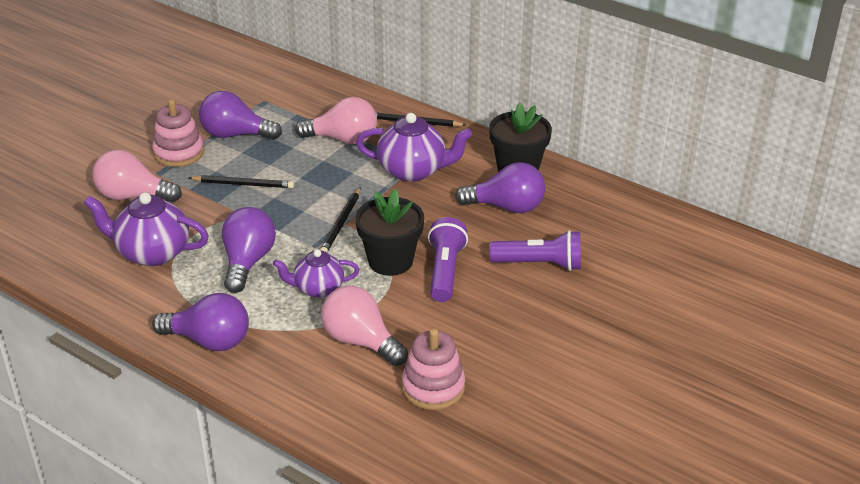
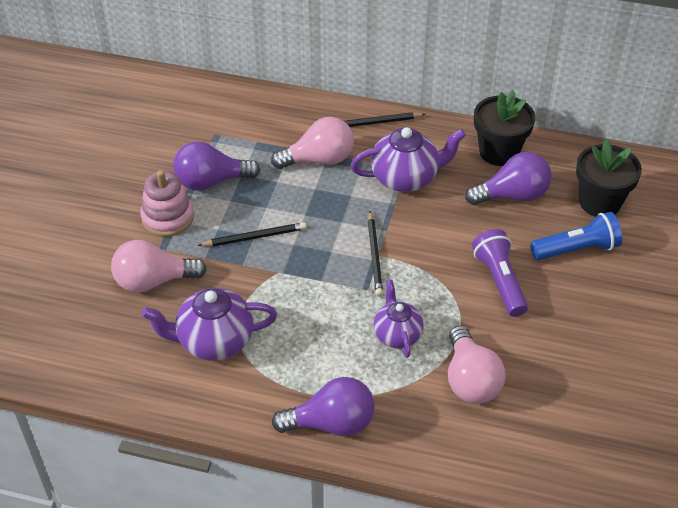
camera: 20 degrees left, 10 degrees up
purple light bulb [222,207,276,293] -> none
purple teapot [273,249,360,298] -> purple teapot turned 105 degrees clockwise [373,280,424,358]
pink light bulb [321,286,408,366] -> pink light bulb turned 120 degrees counterclockwise [448,325,506,404]
black flower pot [355,189,424,276] -> black flower pot moved to [576,139,642,217]
pink stacking toy [402,329,465,410] -> none
purple flashlight [489,230,581,271] -> blue flashlight [530,212,622,260]

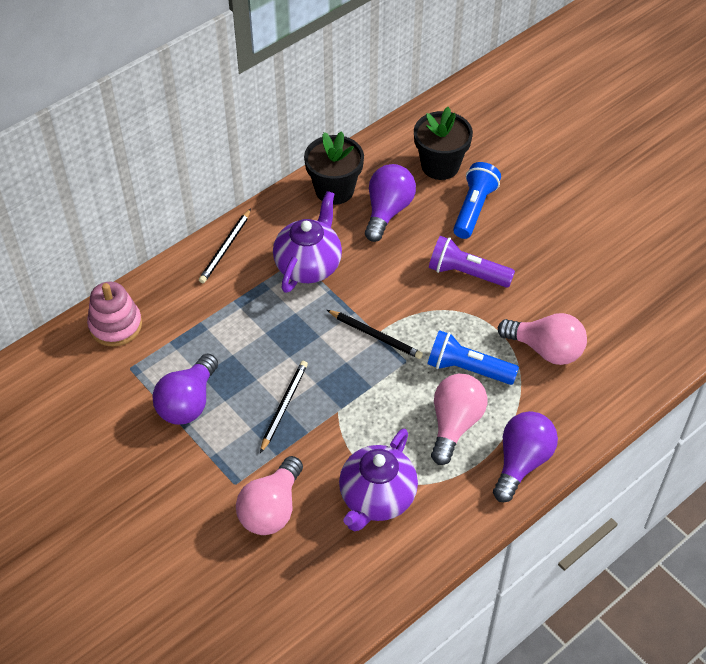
camera: 55 degrees left, 5 degrees up
pink stacking toy [140,170,194,237] -> pink stacking toy moved to [87,281,142,346]
pink light bulb [271,117,354,169] -> pink light bulb moved to [431,374,488,465]
purple teapot [373,280,424,358] -> blue flashlight [428,330,519,385]

